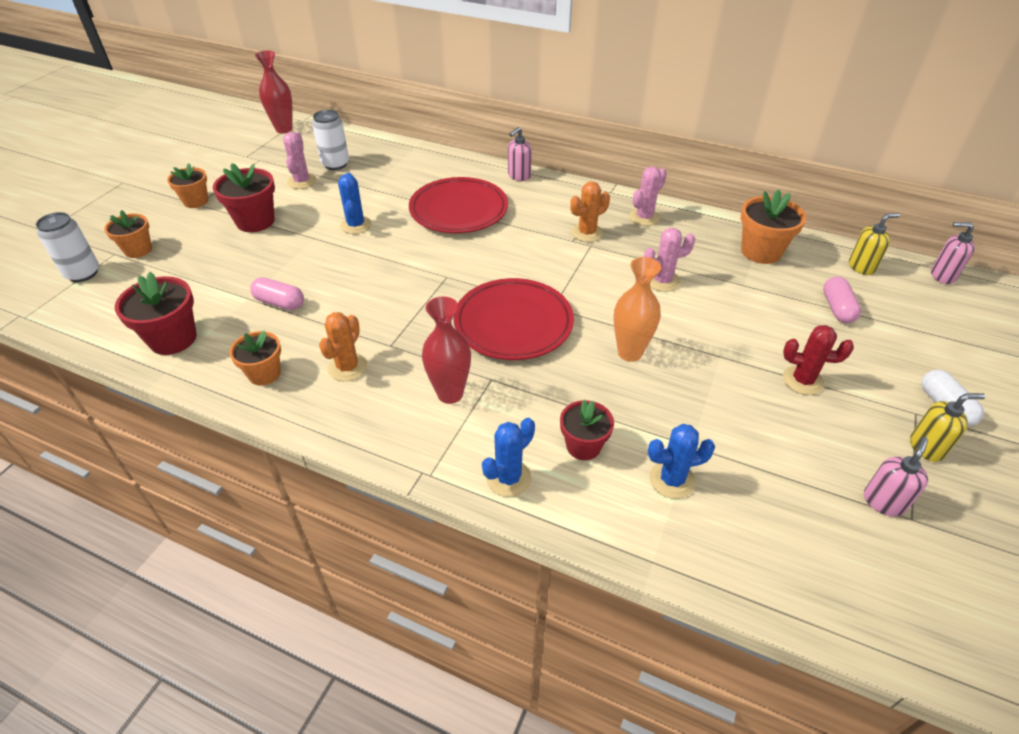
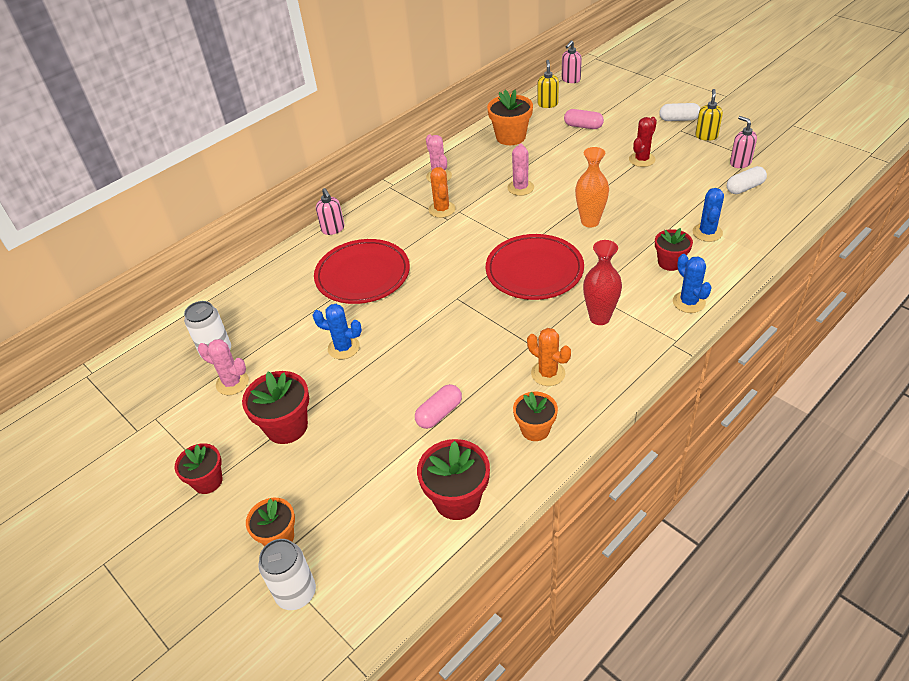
camera: 65 degrees left, 0 degrees up
orange flower pot [167,163,208,208] -> red flower pot [175,443,222,494]
red vase [255,50,293,133] -> none
none -> white capsule [727,166,767,194]

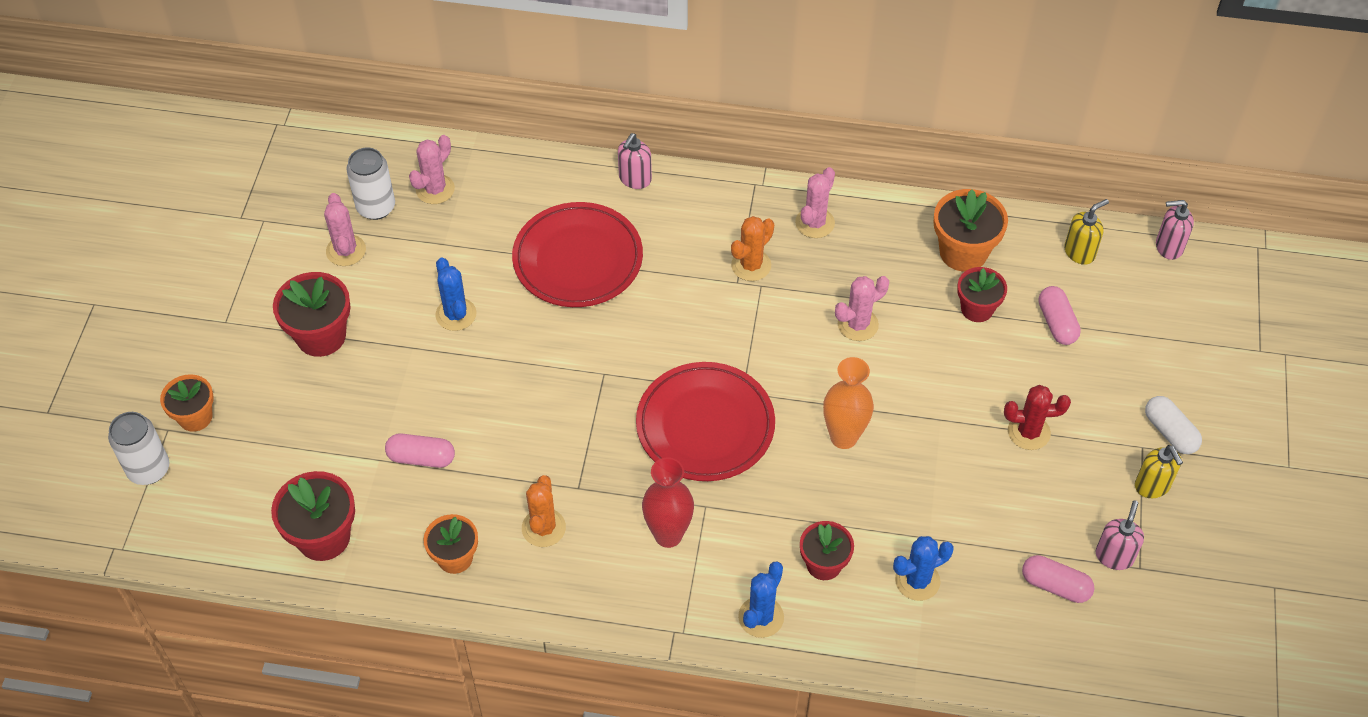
camera: 50 degrees right, 10 degrees up
red flower pot [175,443,222,494] -> red flower pot moved to [957,267,1007,322]
yellow soap dispenser [695,89,723,141] -> yellow soap dispenser turned 90 degrees clockwise [1135,445,1183,498]
white capsule [727,166,767,194] -> pink capsule [1022,555,1094,603]
none -> pink cactus [409,135,455,204]

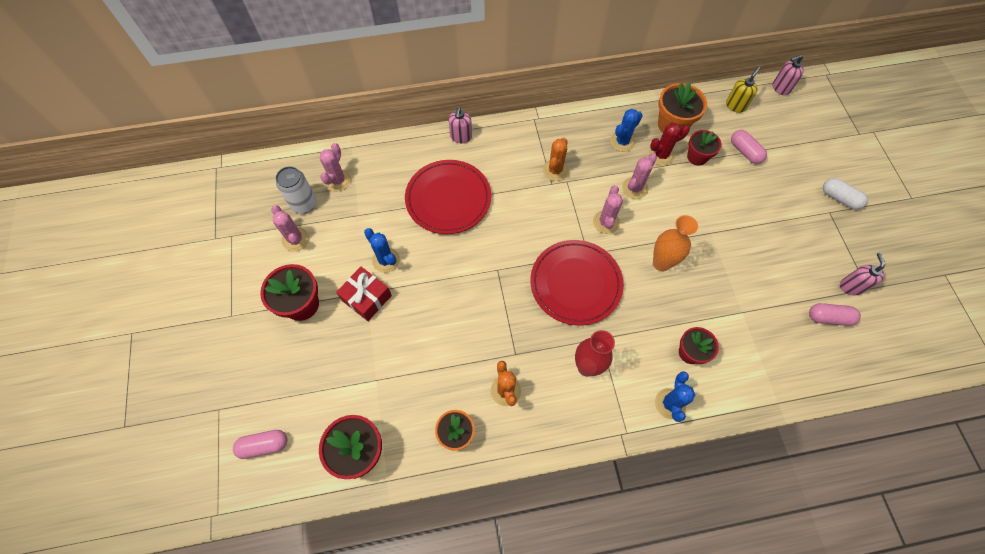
camera: 20 degrees left, 10 degrees up
white can [108,412,169,485] -> none
orange flower pot [160,374,214,432] -> none
pink capsule [385,433,455,468] -> pink capsule moved to [233,430,287,459]
pink cactus [795,167,835,238] -> pink cactus moved to [593,185,623,234]
blue cactus [893,536,954,601] -> blue cactus moved to [610,109,643,152]
red cactus [1004,385,1071,450] -> red cactus moved to [649,123,690,166]
yellow soap dispenser [1135,445,1183,498] -> none
none -> red gift [336,267,392,321]

